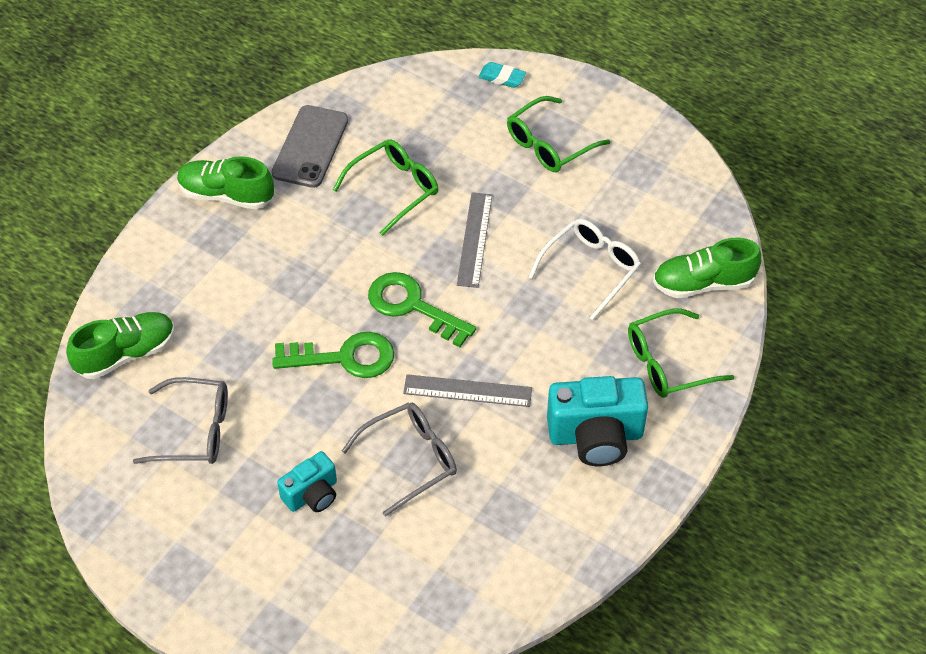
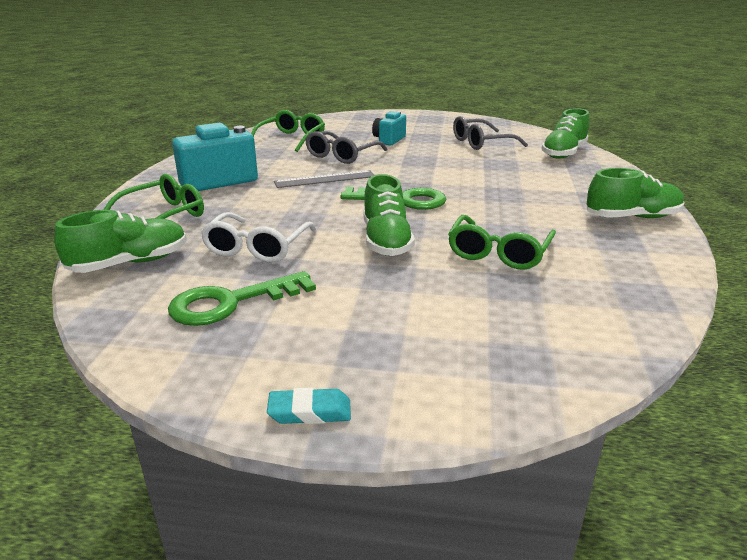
camera: 155 degrees right, 25 degrees down
grey phone [272,105,348,188] -> none
green key [272,332,394,378] -> green key moved to [168,271,316,326]
grey ruler [457,192,492,288] -> green shoe [363,174,415,256]
turquoise eraser [478,62,526,88] -> turquoise eraser moved to [267,388,351,424]
green glasses [507,96,610,172] -> green glasses moved to [251,110,325,152]

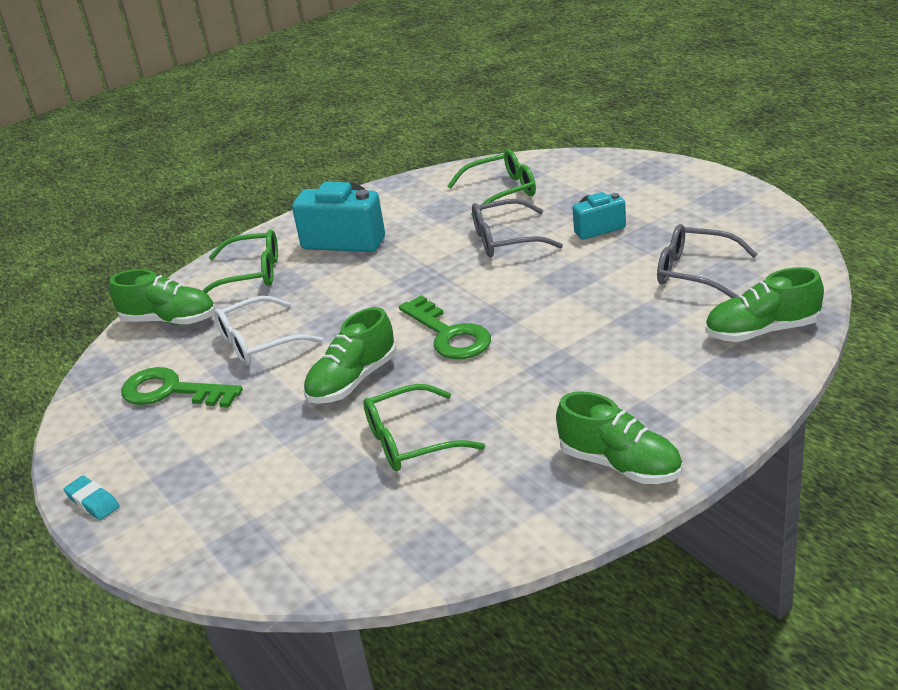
camera: 50 degrees right, 5 degrees up
grey ruler [274,170,374,188] -> none

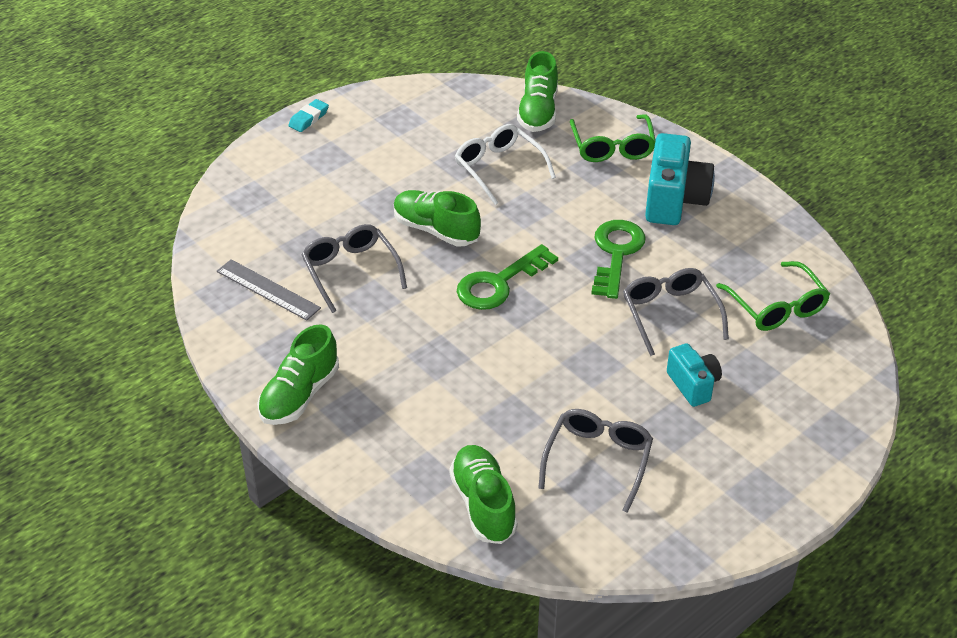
camera: 80 degrees right, 10 degrees up
green key [121,367,243,408] -> green key moved to [591,220,646,299]
green glasses [363,384,485,471] -> grey glasses [301,224,407,313]
none -> grey ruler [217,259,321,321]

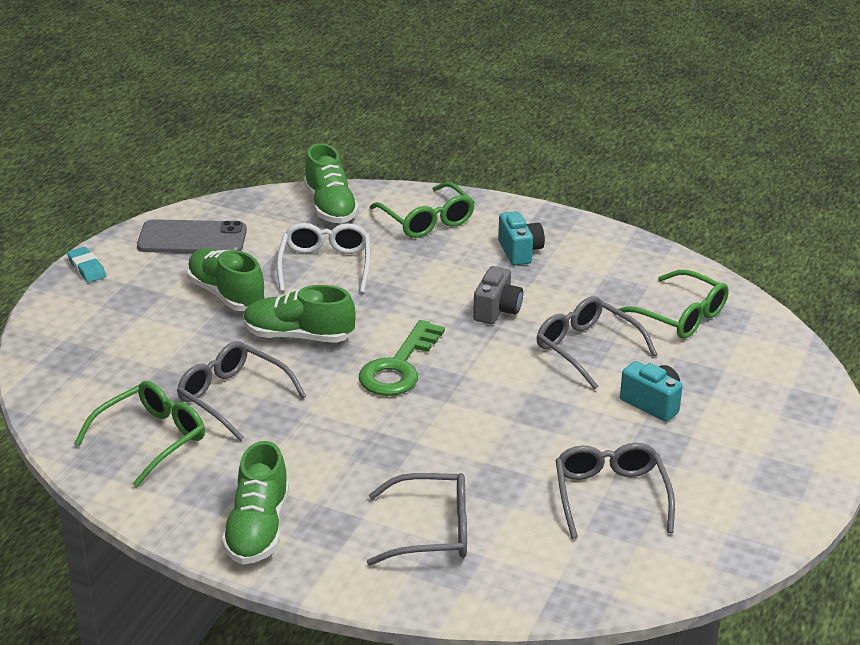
camera: 25 degrees left, 10 degrees down
grey ruler [217,259,321,321] -> green glasses [74,381,205,487]
turquoise eraser [288,99,329,132] -> turquoise eraser turned 45 degrees counterclockwise [67,247,106,283]
green shoe [449,445,518,544] -> green shoe moved to [187,248,266,311]
white glasses [455,124,556,205] -> white glasses turned 60 degrees clockwise [277,223,370,293]
green key [591,220,646,299] -> grey camera [473,266,523,324]
turquoise camera [645,133,715,225] -> turquoise camera [498,211,545,266], size x0.59
none -> grey phone [137,219,247,253]
none -> grey glasses [367,473,467,566]

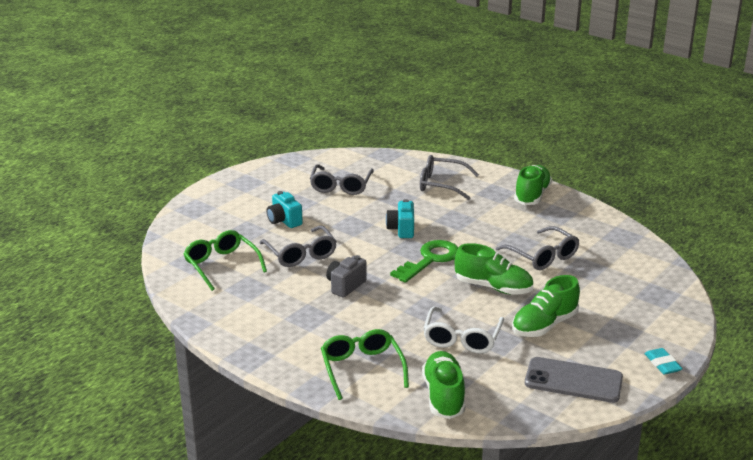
camera: 165 degrees left, 5 degrees down
green glasses [74,381,205,487] -> none
green shoe [187,248,266,311] -> green shoe turned 75 degrees clockwise [512,275,580,337]
turquoise camera [498,211,545,266] -> turquoise camera moved to [386,199,414,238]

